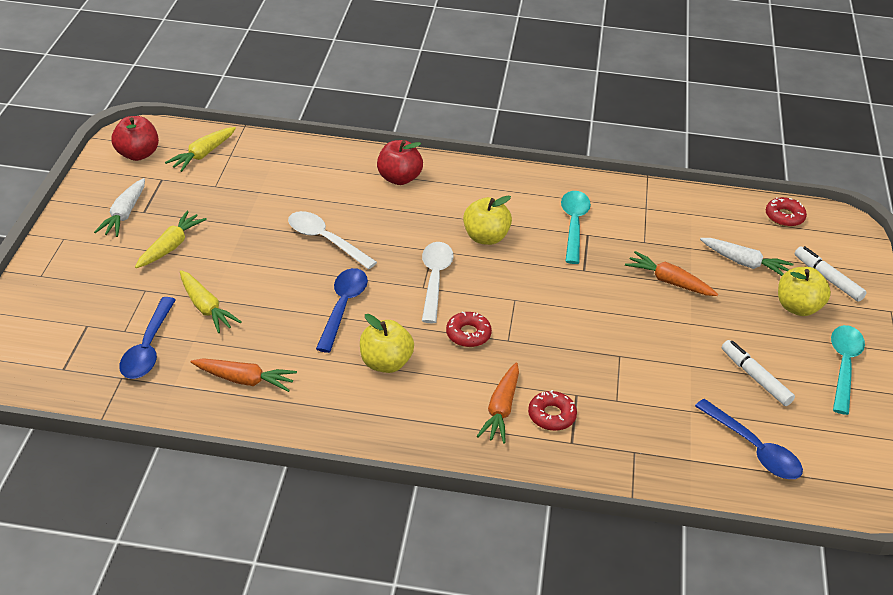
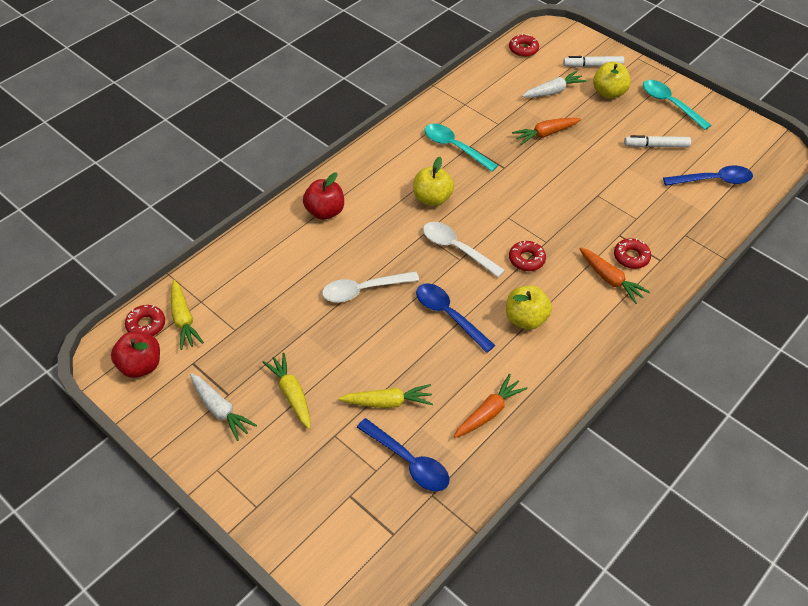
camera: 55 degrees left, 10 degrees up
none -> red donut [125,305,165,336]

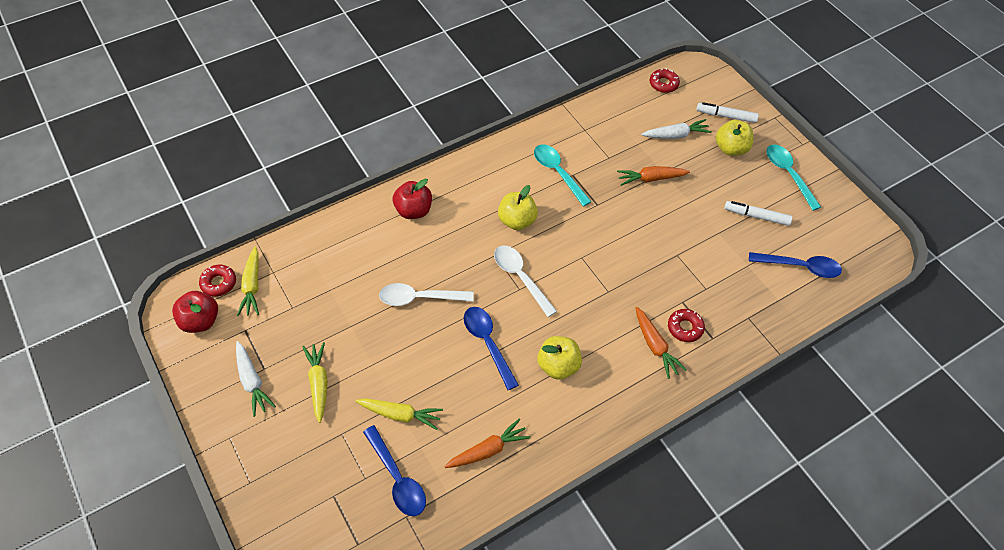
camera: 15 degrees right, 5 degrees up
red donut [509,241,546,271] -> none

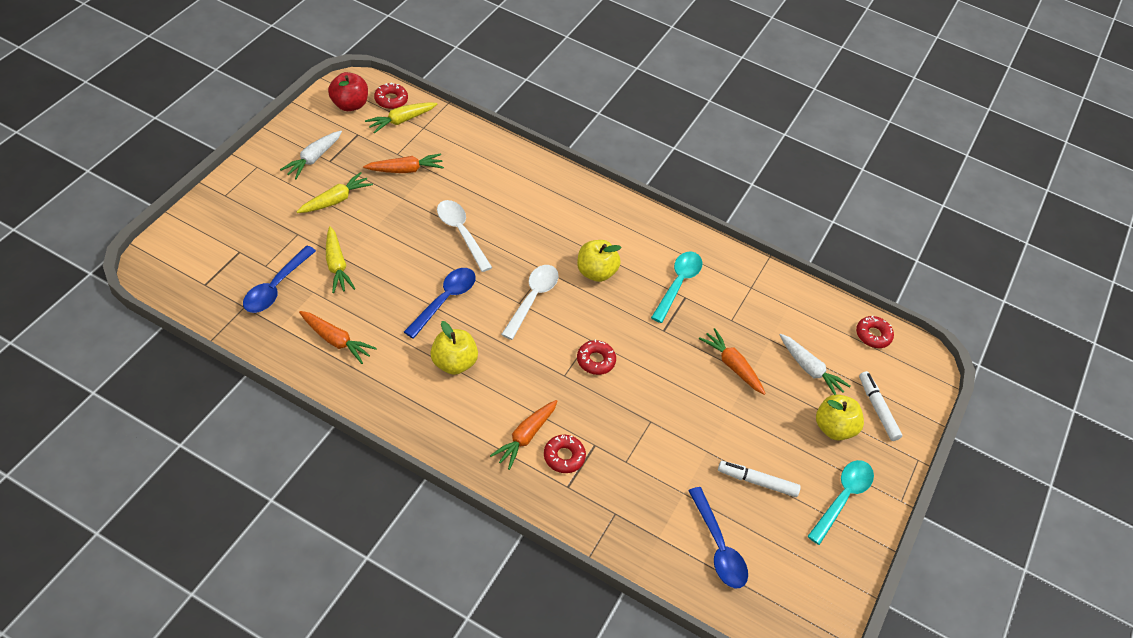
camera: 55 degrees right, 5 degrees down
red apple [393,179,432,219] -> none
white marker [724,201,792,226] -> white marker turned 60 degrees counterclockwise [718,461,801,497]
none -> orange carrot [363,153,444,173]
none -> red donut [577,340,616,375]

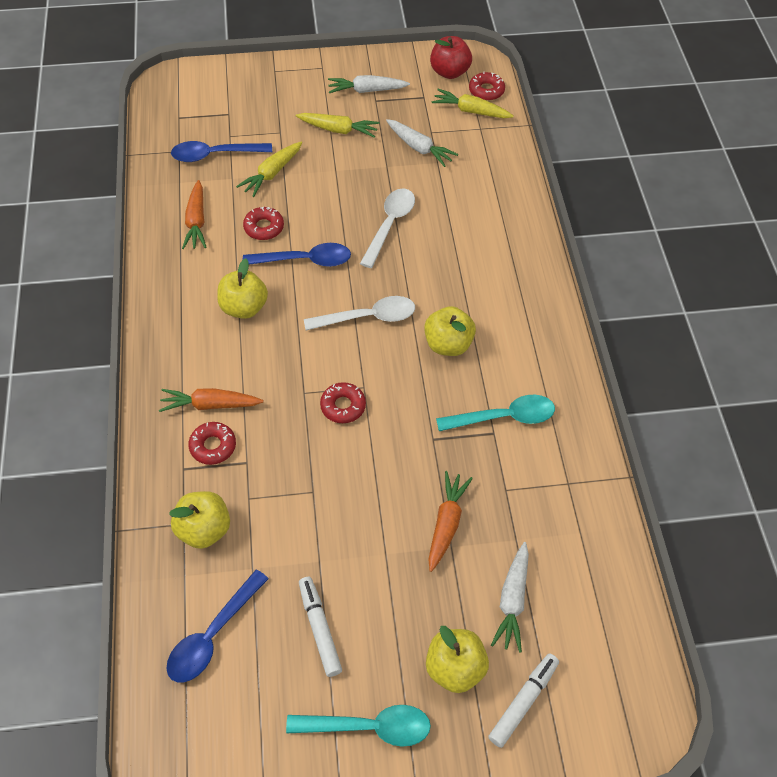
camera: 60 degrees right, 5 degrees up
orange carrot [363,153,444,173] -> white carrot [386,119,458,167]
red donut [856,316,894,348] -> red donut moved to [243,207,284,240]
none -> yellow apple [169,491,230,549]

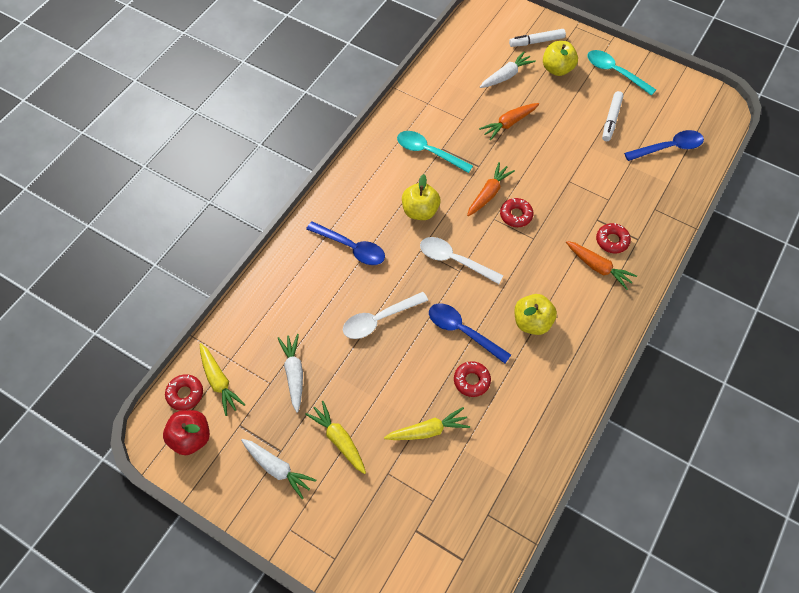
camera: 140 degrees left, 5 degrees up
yellow apple [169,491,230,549] -> none
blue spoon [171,141,272,162] -> blue spoon moved to [306,221,385,265]
orange carrot [182,180,207,249] -> orange carrot moved to [467,162,515,216]

